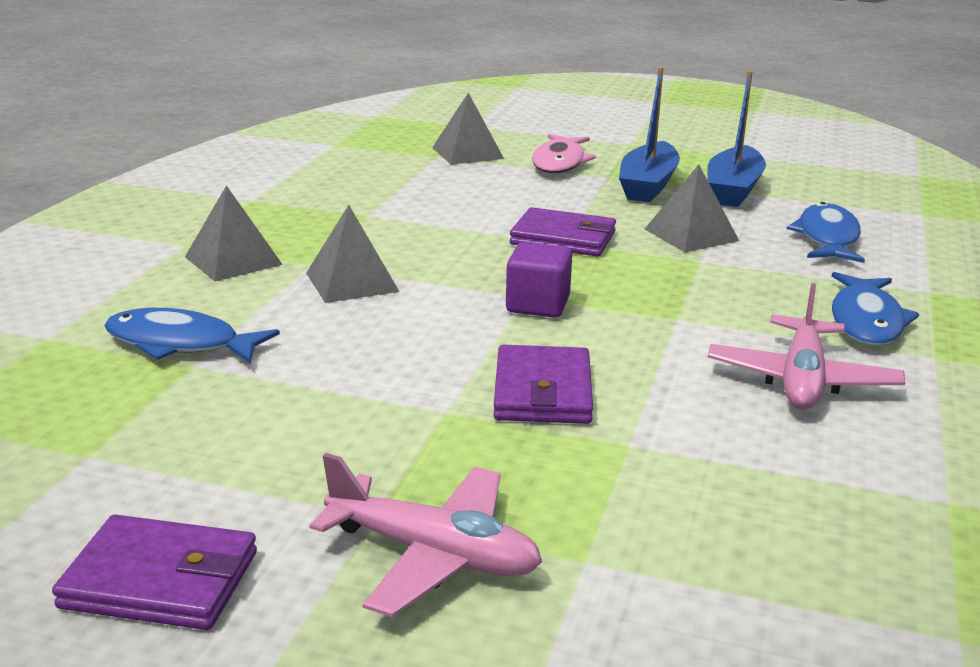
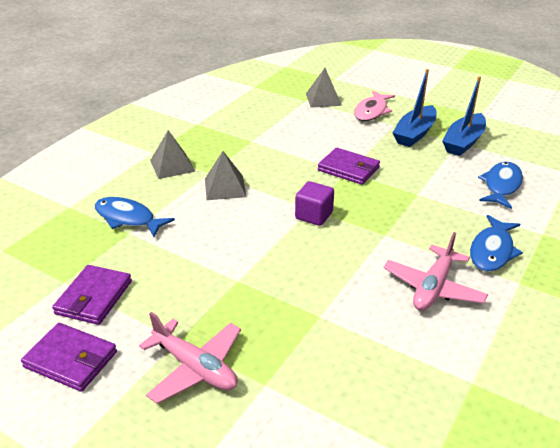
camera: 15 degrees right, 10 degrees up
purple wallet [493,345,593,424] -> purple wallet moved to [52,265,132,325]
grey pyramid [645,165,739,252] -> none

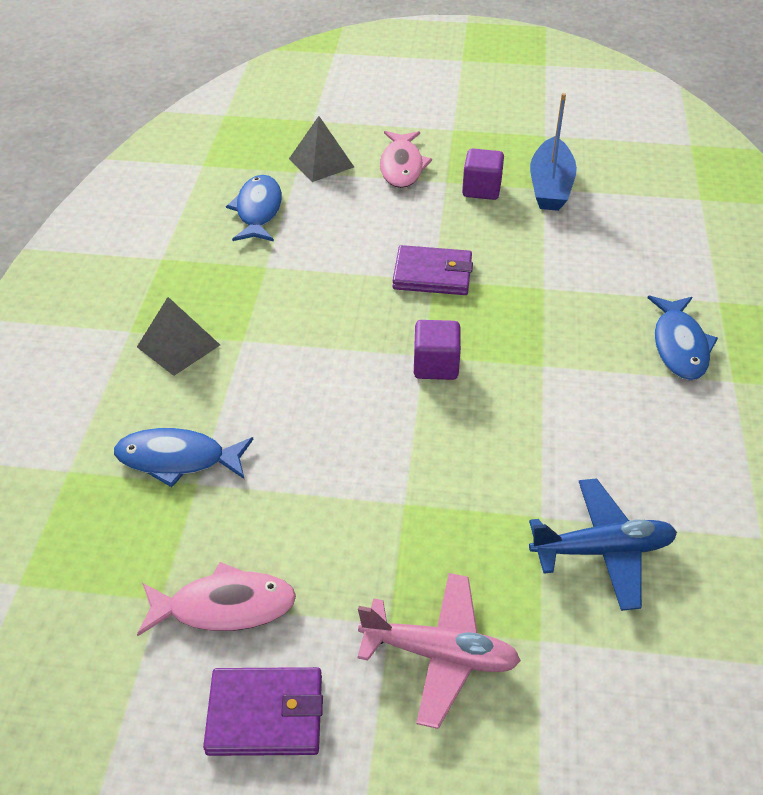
camera: 25 degrees left, 10 degrees up
purple wallet [52,265,132,325] -> pink fish [137,562,296,636]
grey pyramid [205,151,246,200] -> none
pink plane [383,232,488,311] -> none
blue boat [392,69,437,147] -> purple cube [462,148,504,200]
blue fish [478,162,523,209] -> blue fish moved to [226,175,282,241]
none -> blue plane [529,478,677,611]

